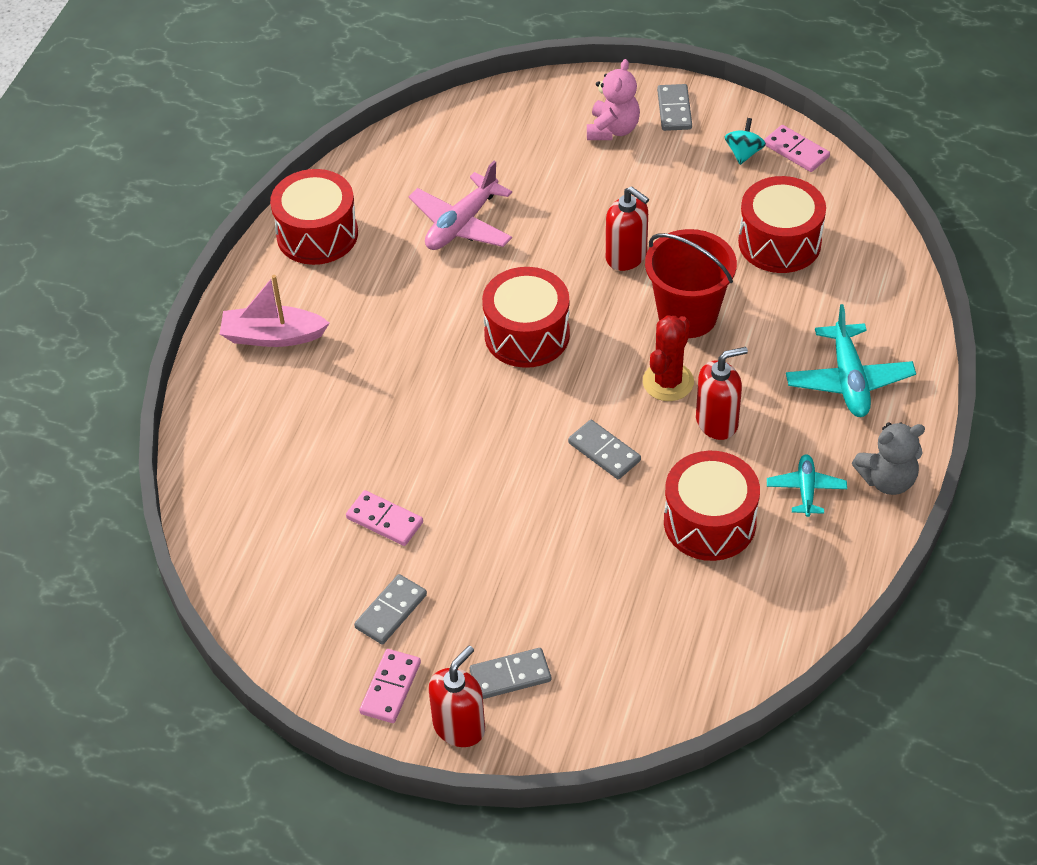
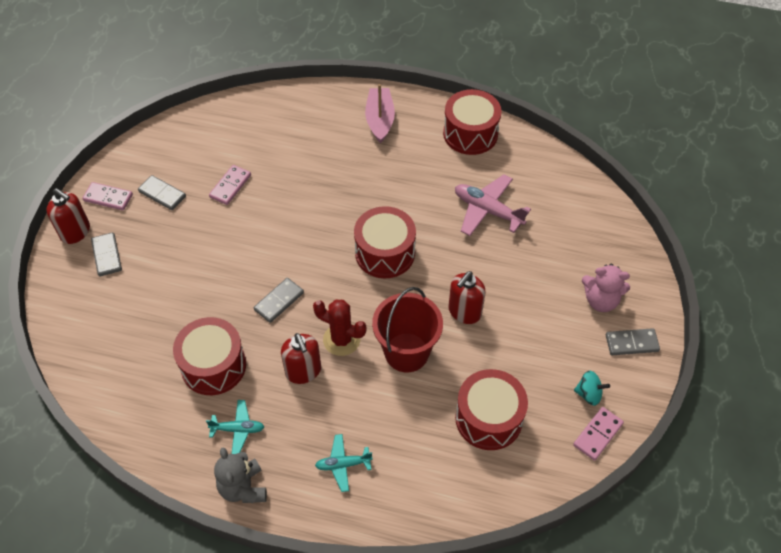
camera: 85 degrees right, 5 degrees up
turquoise plane [786,304,916,417] -> turquoise plane [315,434,373,492], size x0.60

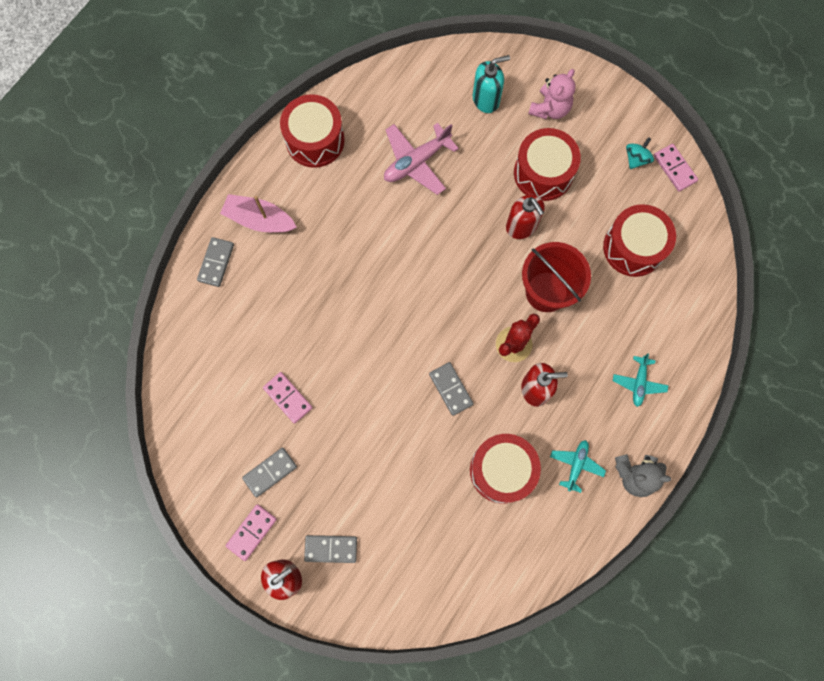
camera: 70 degrees left, 20 degrees up
red drum [354,206,416,278] -> red drum moved to [514,128,581,201]
grey domino [606,328,660,355] -> grey domino moved to [197,237,234,287]
none -> turquoise soap dispenser [473,55,510,113]

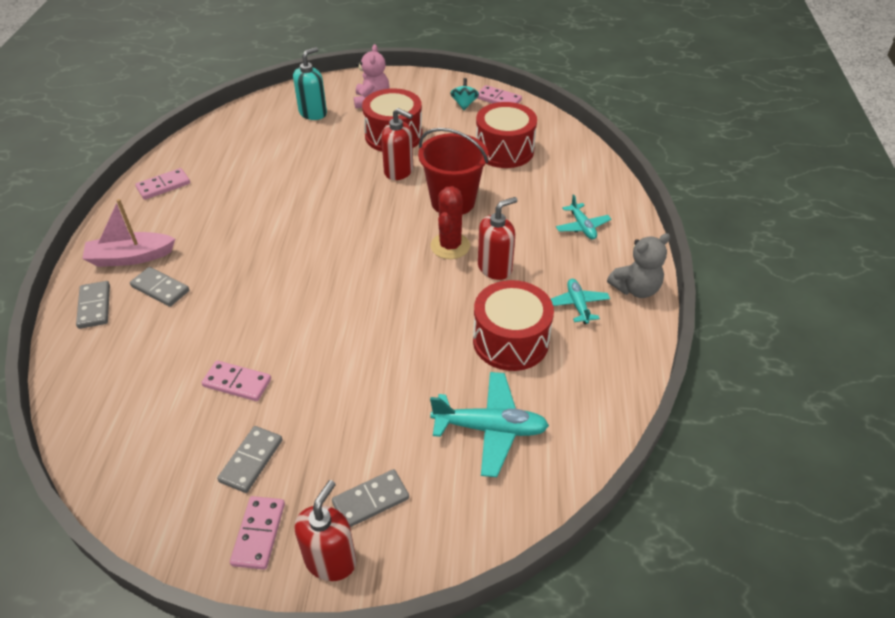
camera: 30 degrees left, 30 degrees down
red drum [280,94,345,168] -> pink domino [135,168,190,200]
pink plane [384,123,459,195] -> none
grey domino [429,362,473,416] -> grey domino moved to [130,267,189,307]
none -> turquoise plane [430,372,549,477]

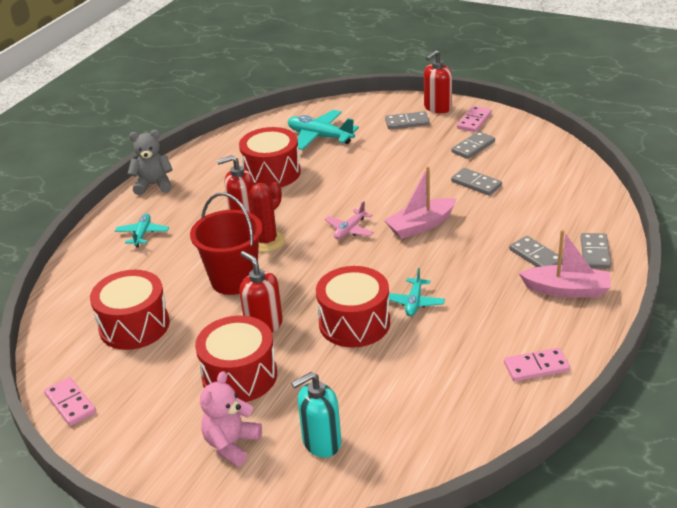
camera: 155 degrees left, 10 degrees down
pink domino [201,360,271,401] -> grey domino [451,168,502,196]
turquoise spinning top [450,78,479,110] -> none
turquoise plane [551,279,610,324] -> turquoise plane moved to [389,268,445,316]
none -> red drum [316,266,390,348]
none -> pink plane [325,201,374,239]
none -> pink boat [384,166,457,239]

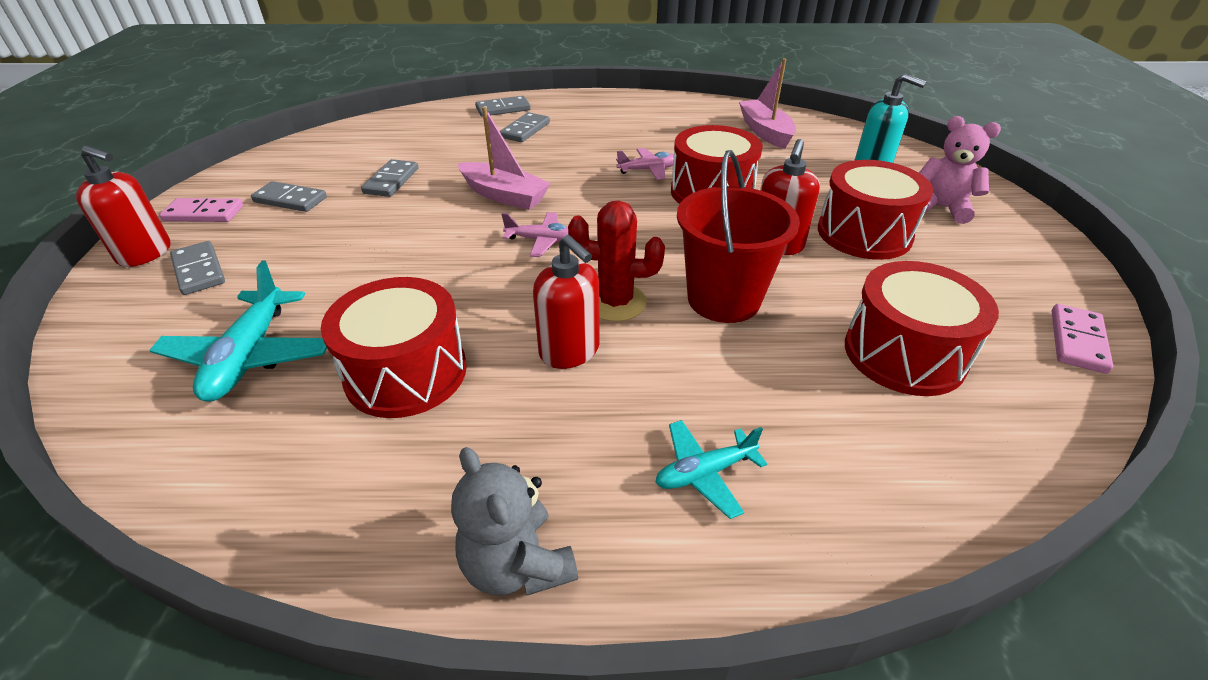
camera: 120 degrees left, 5 degrees up
pink teddy bear [200,371,262,467] -> pink teddy bear turned 150 degrees counterclockwise [919,116,1001,224]
turquoise plane [389,268,445,316] -> pink plane [616,148,676,180]
pink domino [504,348,570,381] -> none
pink boat [519,230,611,298] -> pink boat moved to [739,58,796,149]

